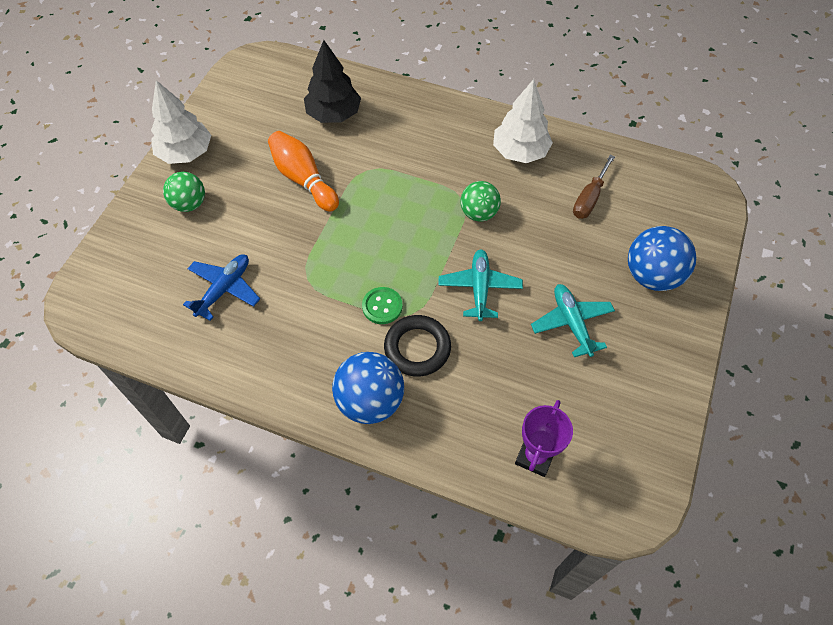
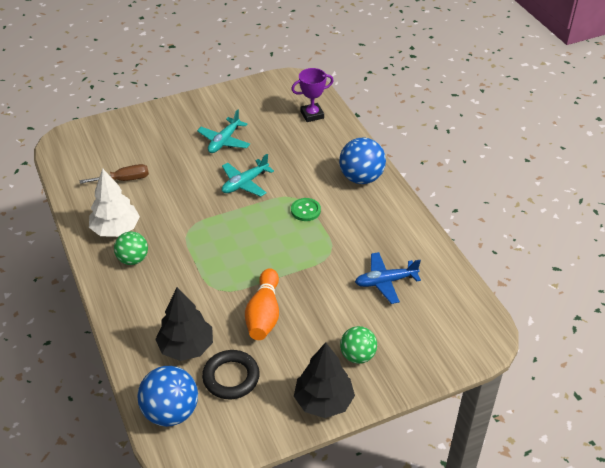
camera: 135 degrees left, 15 degrees down
white tree [151,80,211,164] -> black tree [294,342,355,418]
black ring [384,315,451,377] -> black ring moved to [202,350,260,399]
green ball [461,181,501,221] -> green ball moved to [114,231,148,265]
blue ball [628,226,696,291] -> blue ball moved to [137,366,198,427]

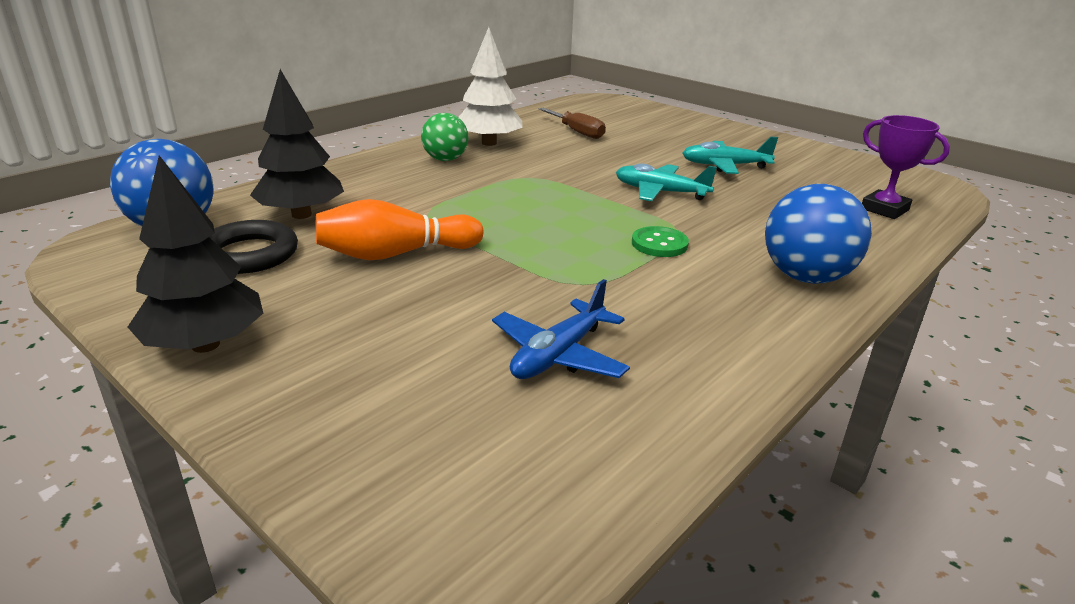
camera: 65 degrees right, 15 degrees down
green ball [340,326,377,364] -> none
blue plane [355,252,421,304] -> blue plane turned 105 degrees counterclockwise [492,279,630,379]

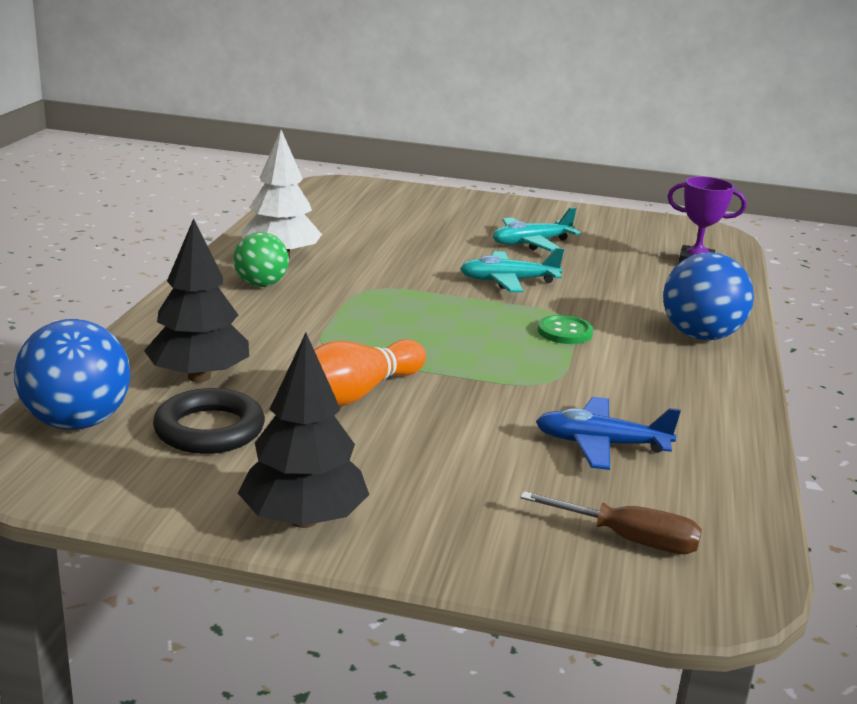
camera: 30 degrees left, 5 degrees down
blue plane [492,279,630,379] -> blue plane turned 90 degrees clockwise [536,397,681,470]
brown screwdriver [539,108,606,139] -> brown screwdriver moved to [520,491,702,554]

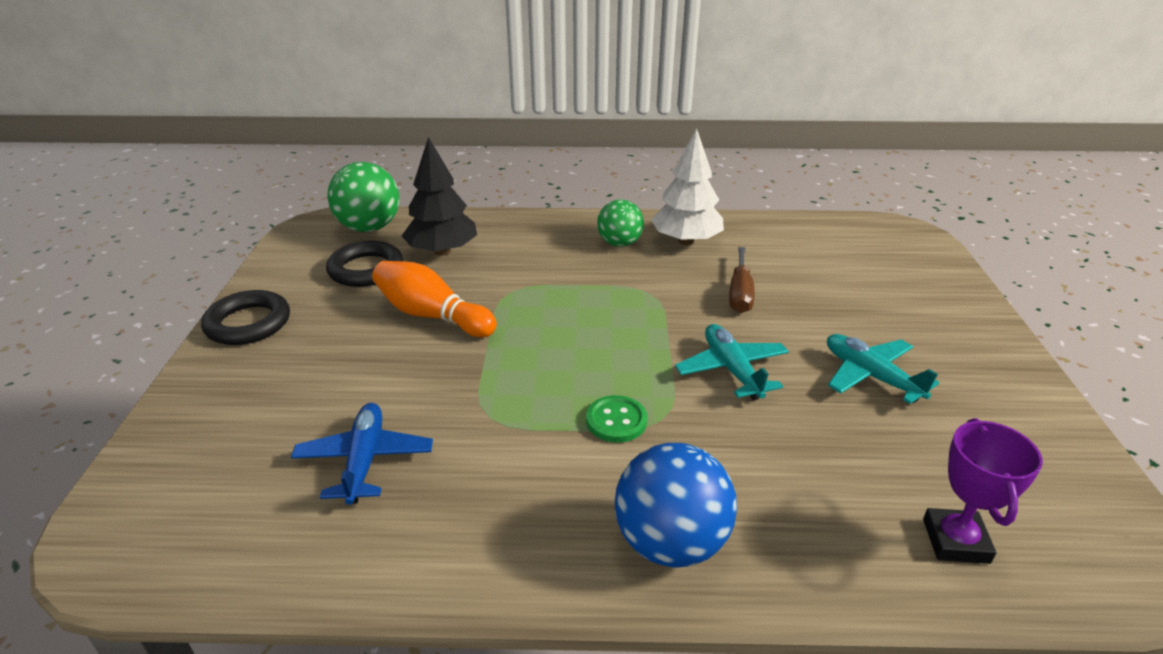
camera: 80 degrees right, 10 degrees up
blue ball [14,319,131,430] -> green ball [327,162,399,232]
black tree [238,333,369,528] -> black ring [201,290,290,345]
brown screwdriver [520,491,702,554] -> brown screwdriver moved to [729,247,755,313]

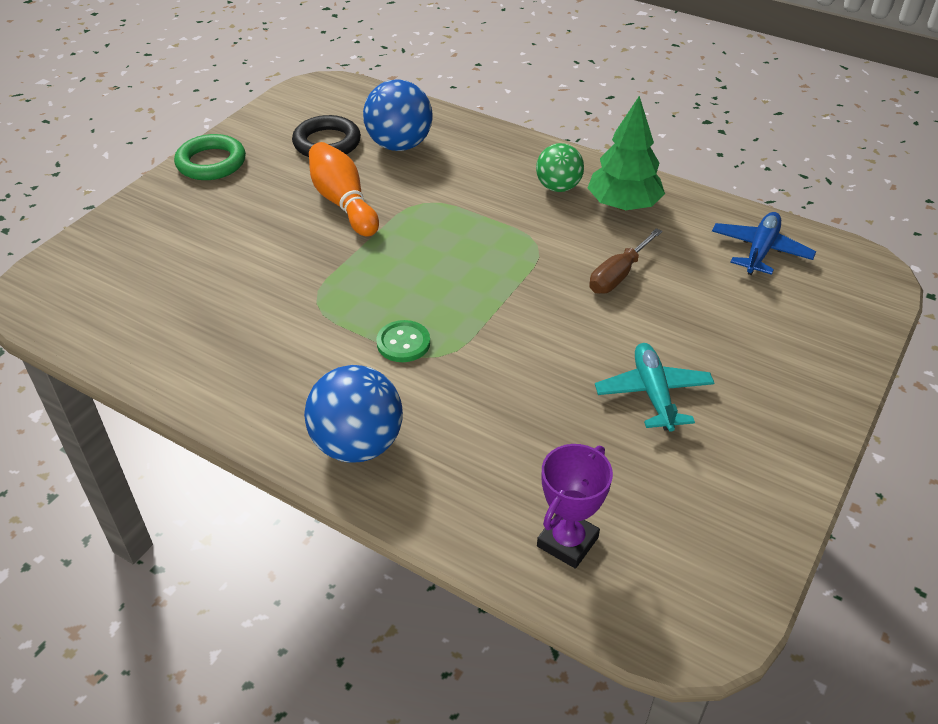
camera: 30 degrees right, 10 degrees up
black ring [201,290,290,345] -> green ring [174,134,246,180]
blue plane [291,403,433,505] -> blue plane moved to [712,212,816,275]
green ball [327,162,399,232] -> none
black tree [402,137,477,256] -> blue ball [363,79,433,151]
white tree [651,129,724,245] -> green tree [588,96,665,211]
turquoise plane [675,324,789,400] -> none

